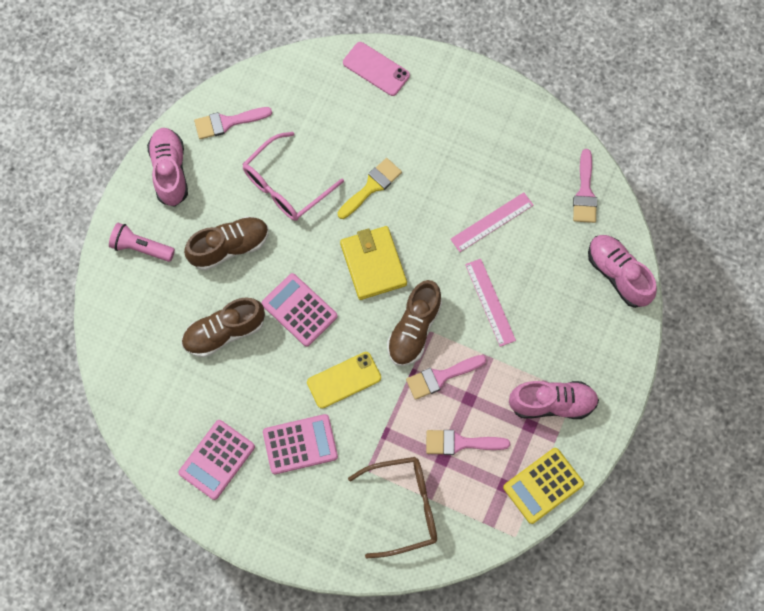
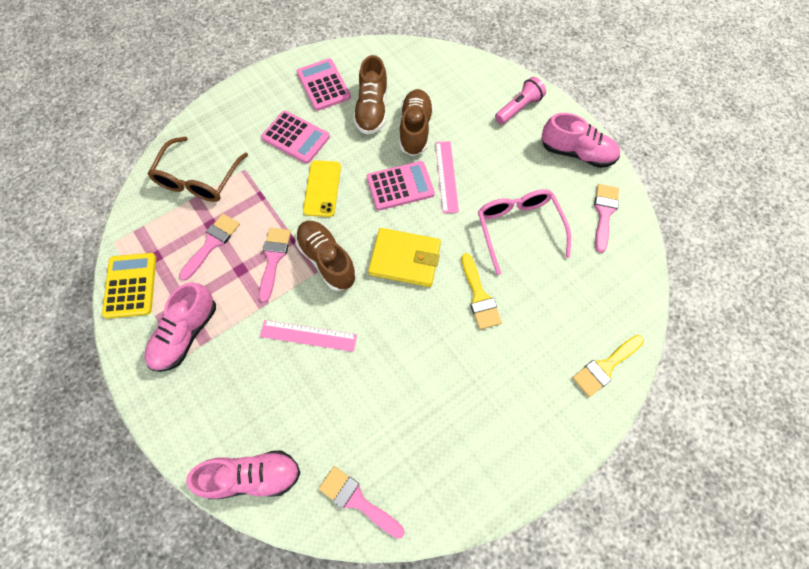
camera: 120 degrees right, 5 degrees down
brown shoe [184,216,269,271] -> brown shoe moved to [353,55,388,135]
pink calculator [263,414,338,474] -> pink calculator turned 75 degrees counterclockwise [261,111,330,164]
pink phone [343,42,410,96] -> yellow brush [572,335,644,397]
pink ruler [450,192,534,252] -> pink ruler moved to [435,141,459,213]

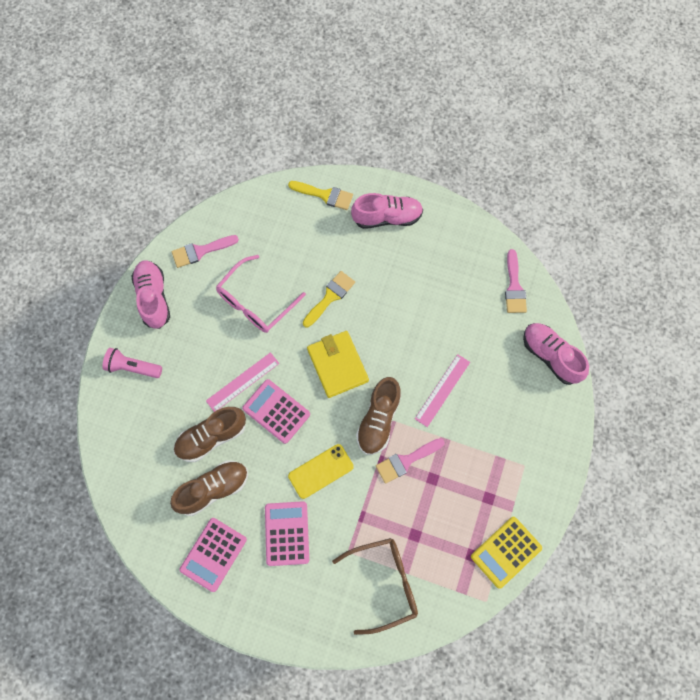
camera: 125 degrees left, 5 degrees up
pink shoe [144,282,216,372] -> pink shoe moved to [351,193,423,229]
pink brush [179,214,240,281] -> none
pink ruler [260,320,357,352] -> pink ruler turned 60 degrees clockwise [415,354,470,427]

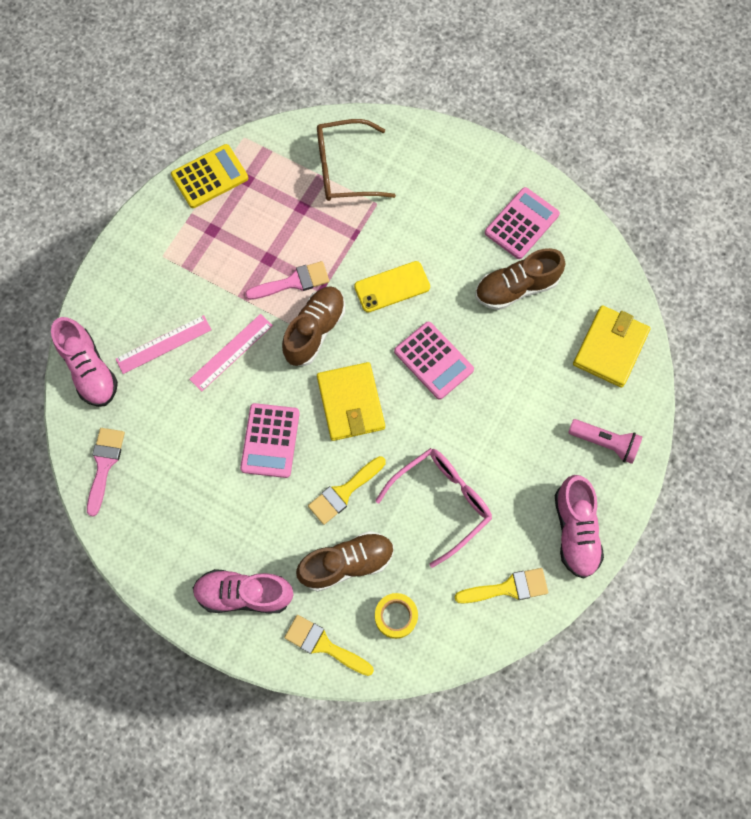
camera: 170 degrees left, 0 degrees up
pink brush [172,235,239,268] -> yellow brush [455,568,548,604]
brown shoe [174,407,246,462] -> brown shoe moved to [296,531,394,592]
pink ruler [206,352,279,412] -> pink ruler moved to [116,315,212,374]
pink calculator [265,501,309,566] -> pink calculator moved to [240,403,300,478]
none -> yellow tape [375,593,418,639]
none -> yellow wallet [573,305,650,388]

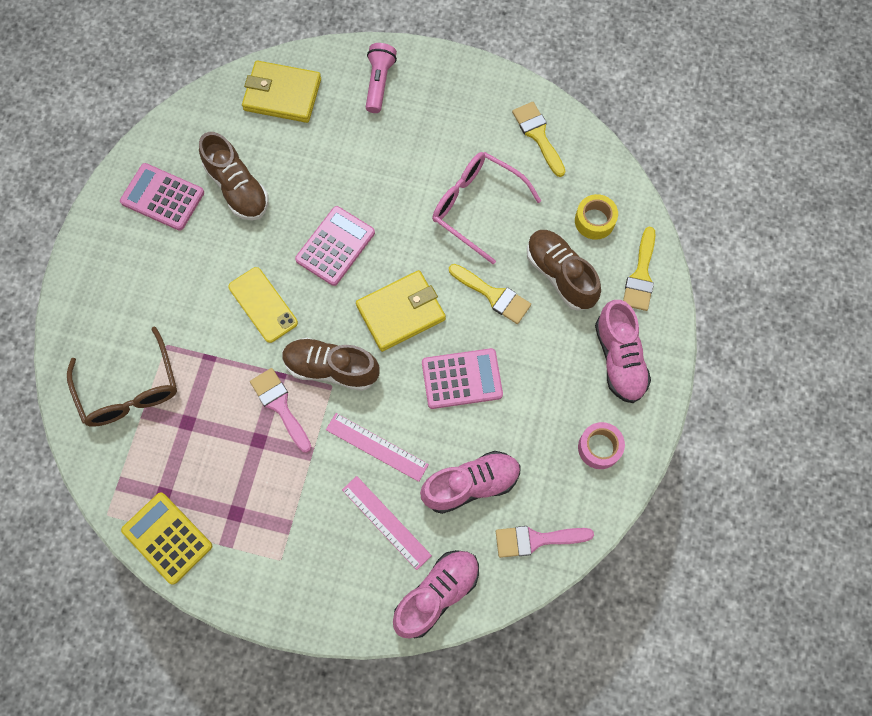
camera: 105 degrees left, 0 degrees up
pink shoe [555,475,604,579] -> pink shoe moved to [420,451,521,514]
none -> pink tape [578,422,625,469]

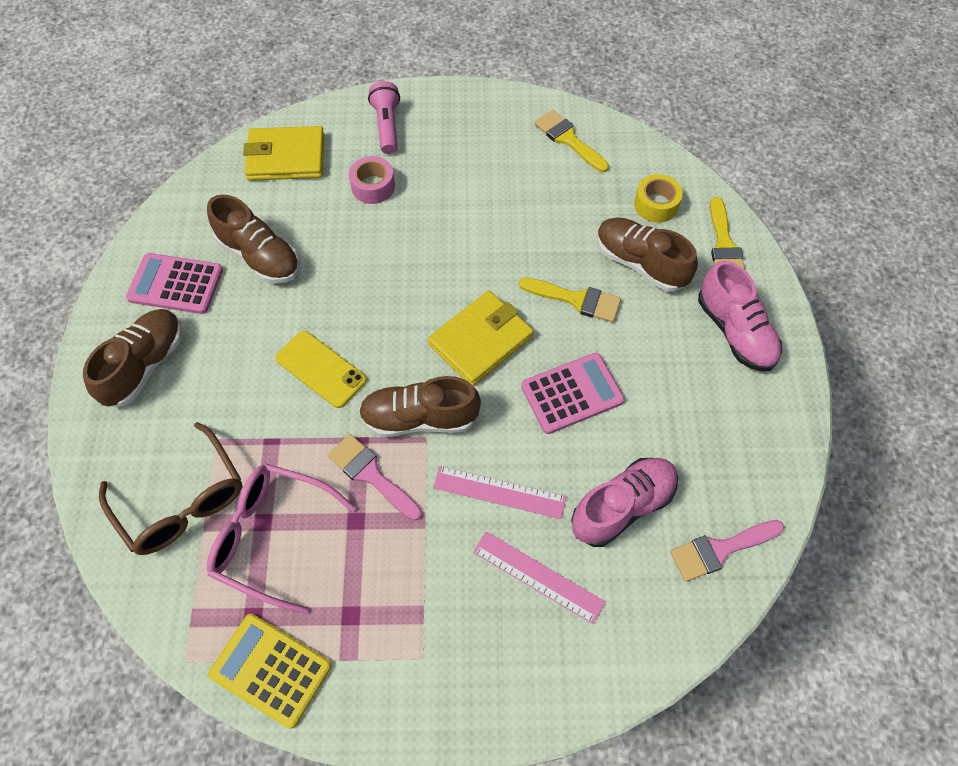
camera: 15 degrees left, 10 degrees down
pink calculator [295,206,375,286] -> none
pink shoe [393,550,479,638] -> none
pink glasses [432,152,541,264] -> pink glasses moved to [207,464,356,614]
pink tape [578,422,625,469] -> pink tape moved to [349,156,395,204]
none -> brown shoe [83,309,182,407]

